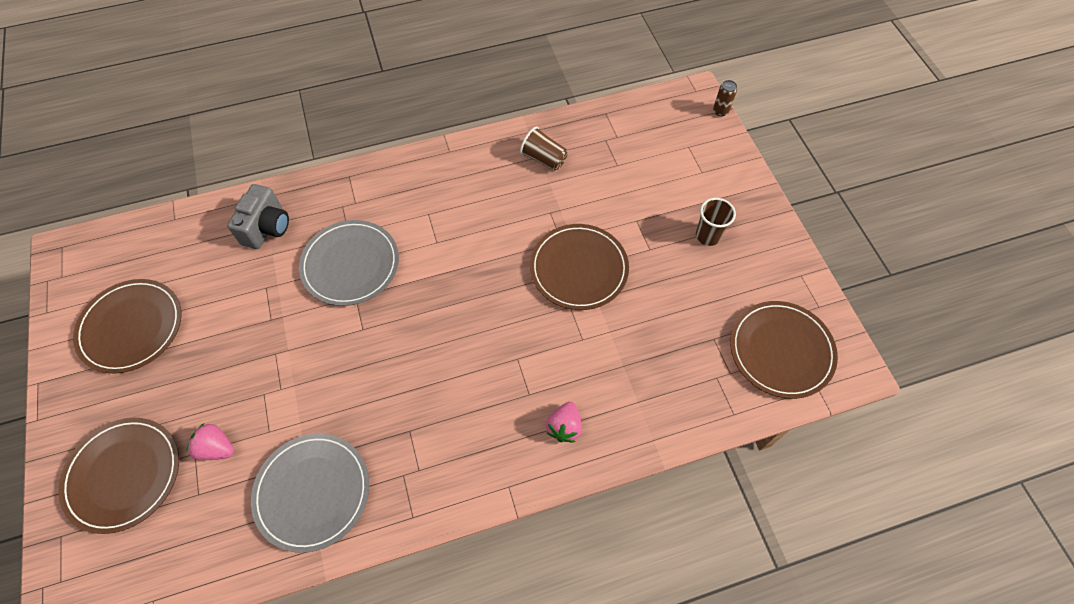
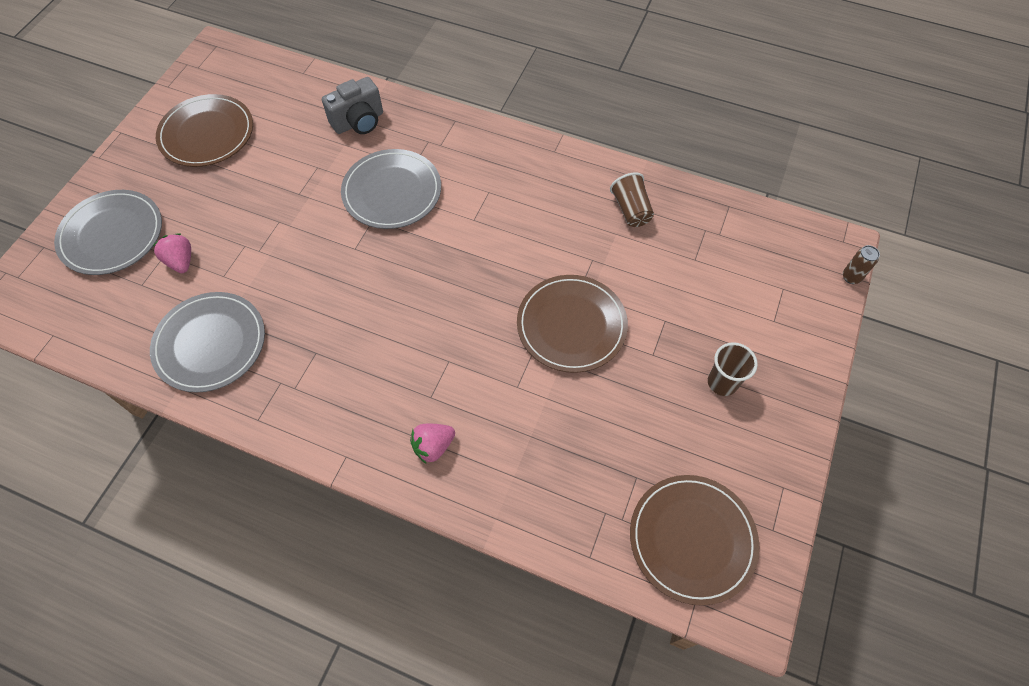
camera: 40 degrees right, 0 degrees up
brown plate [58,418,179,534] -> grey plate [54,190,162,275]

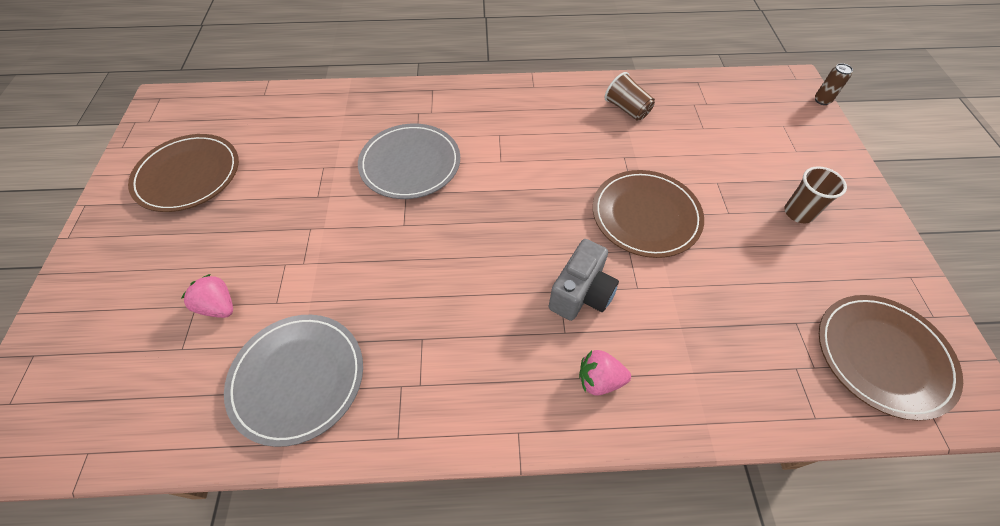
camera: 25 degrees left, 5 degrees down
grey plate [54,190,162,275] -> none
grey camera [322,77,383,134] -> grey camera moved to [549,239,619,321]
pink strawberry [410,424,455,463] -> pink strawberry turned 60 degrees clockwise [579,350,631,396]

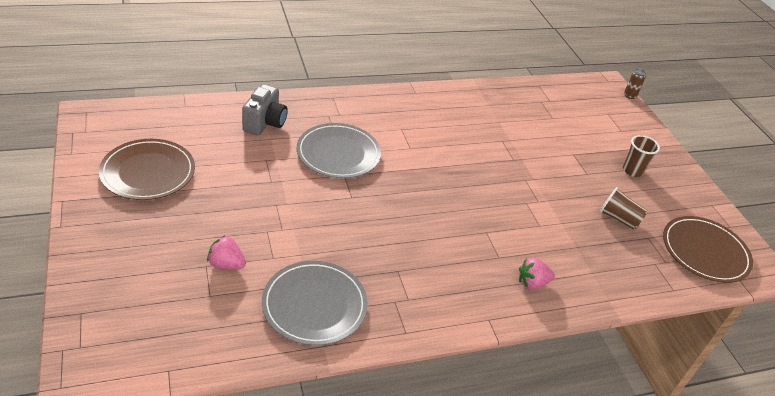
camera: 20 degrees left, 15 degrees down
grey camera [549,239,619,321] -> grey camera moved to [242,84,288,135]
brown plate [593,170,704,258] -> none
brown cup [605,72,655,121] -> brown cup moved to [600,187,647,229]

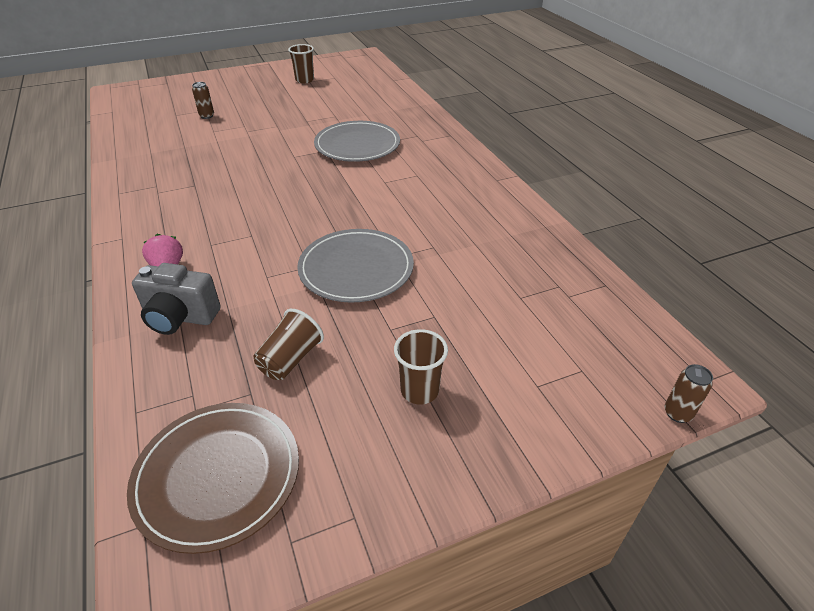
camera: 90 degrees right, 0 degrees up
brown plate [99,139,195,200] -> brown cup [288,44,314,83]
pink strawberry [207,235,246,269] -> brown can [192,82,214,119]
grey camera [242,84,288,135] -> grey camera moved to [132,263,221,335]
grey plate [262,261,368,345] -> grey plate moved to [297,229,414,303]

